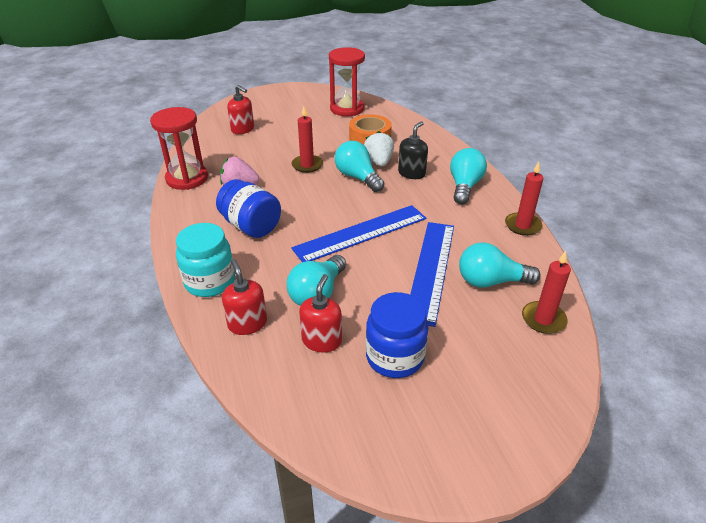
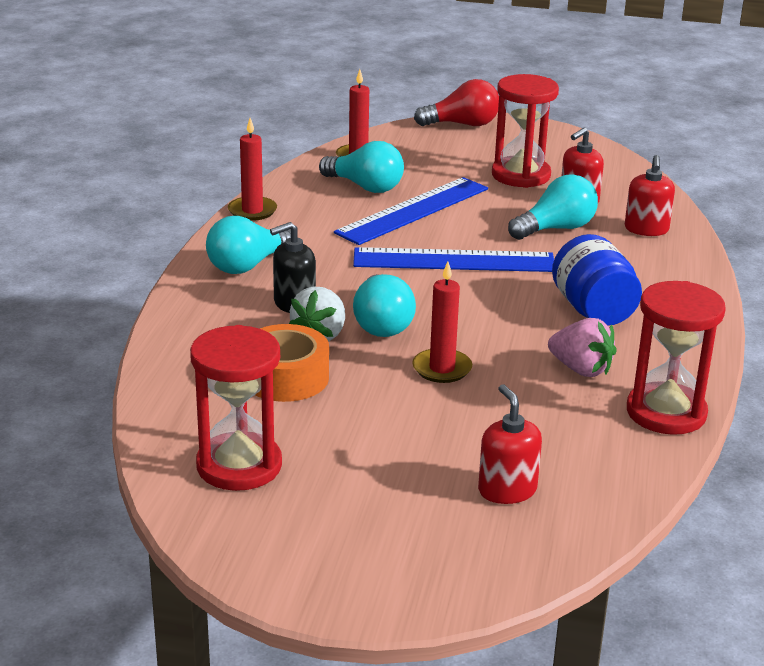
camera: 150 degrees left, 10 degrees down
turquoise jar [176,223,235,297] -> none
blue jar [366,292,428,378] -> red hourglass [492,74,559,188]
none -> red light bulb [414,79,499,126]

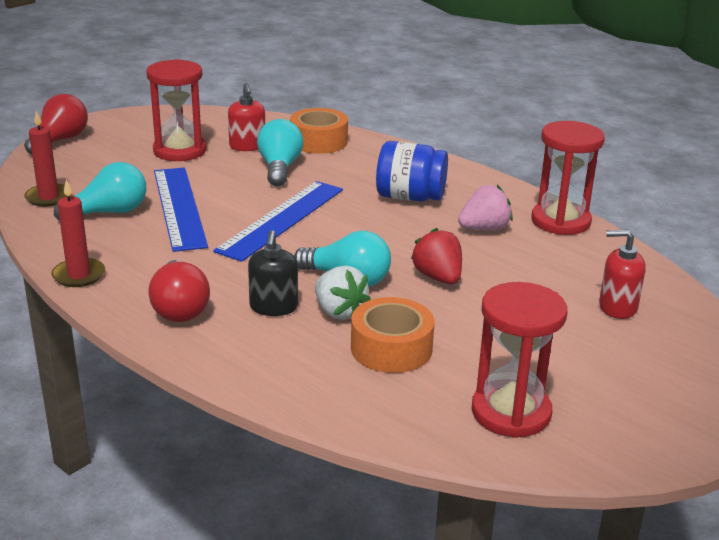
camera: 60 degrees left, 0 degrees up
turquoise light bulb [206,216,291,274] -> red light bulb [148,260,210,322]
red candle [412,261,472,383] -> red strawberry [411,228,462,284]
red soap dispenser [625,155,675,236] -> orange tape [290,108,348,154]

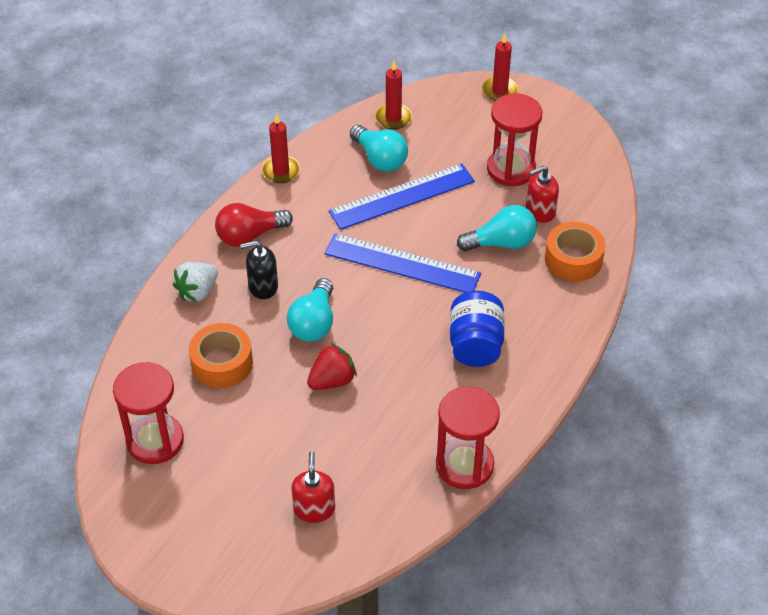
camera: 80 degrees right, 20 degrees up
red light bulb [24,94,88,154] -> red candle [482,33,519,101]
white strawberry [315,266,371,320] -> white strawberry moved to [173,262,218,302]
pink strawberry [458,185,513,230] -> none

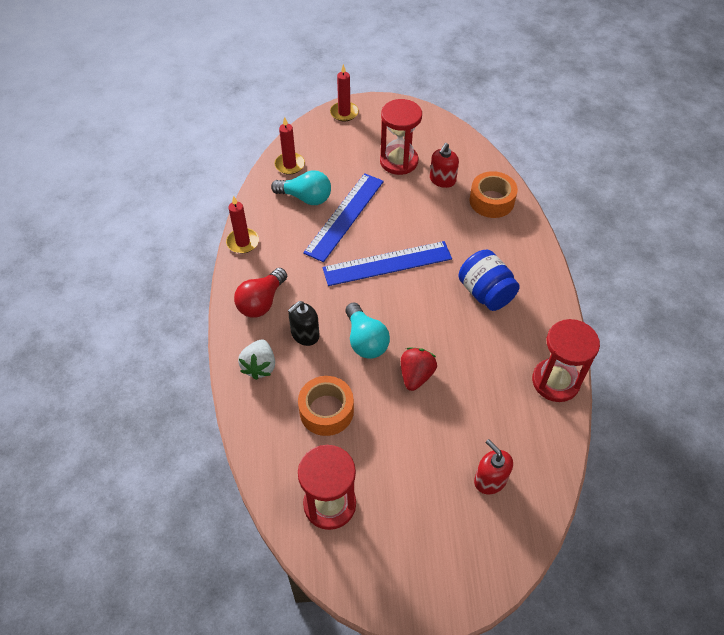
camera: 35 degrees left, 5 degrees up
turquoise light bulb [457,205,537,251] -> none

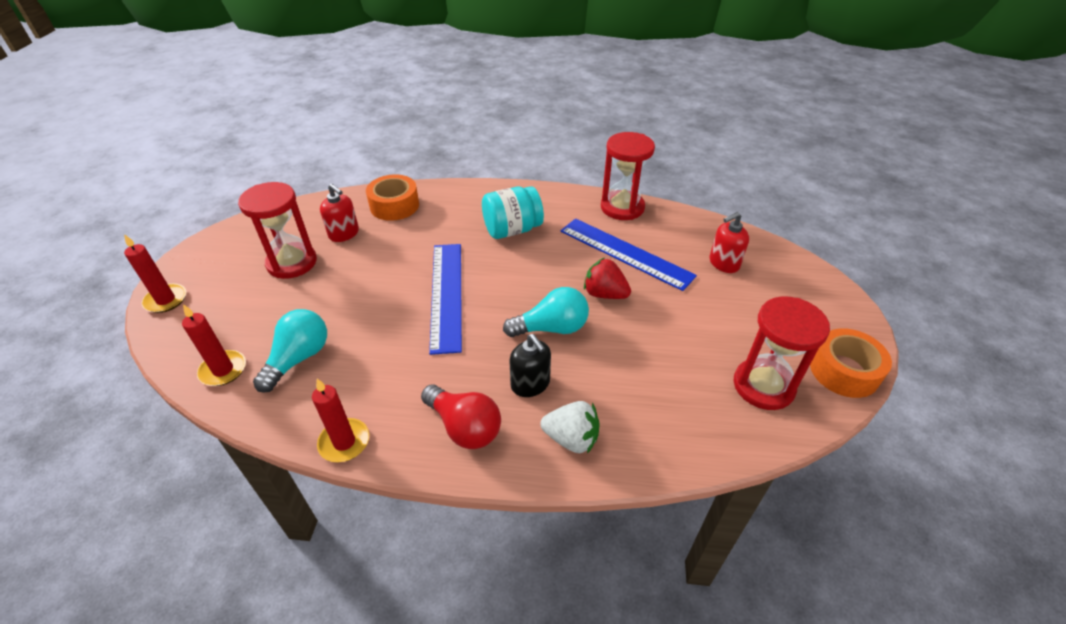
camera: 80 degrees left, 10 degrees down
orange tape [298,376,354,436] -> orange tape moved to [810,328,892,398]
blue ruler [303,173,384,262] -> blue ruler moved to [560,218,697,291]
blue jar [458,250,520,311] -> turquoise jar [482,186,544,239]

